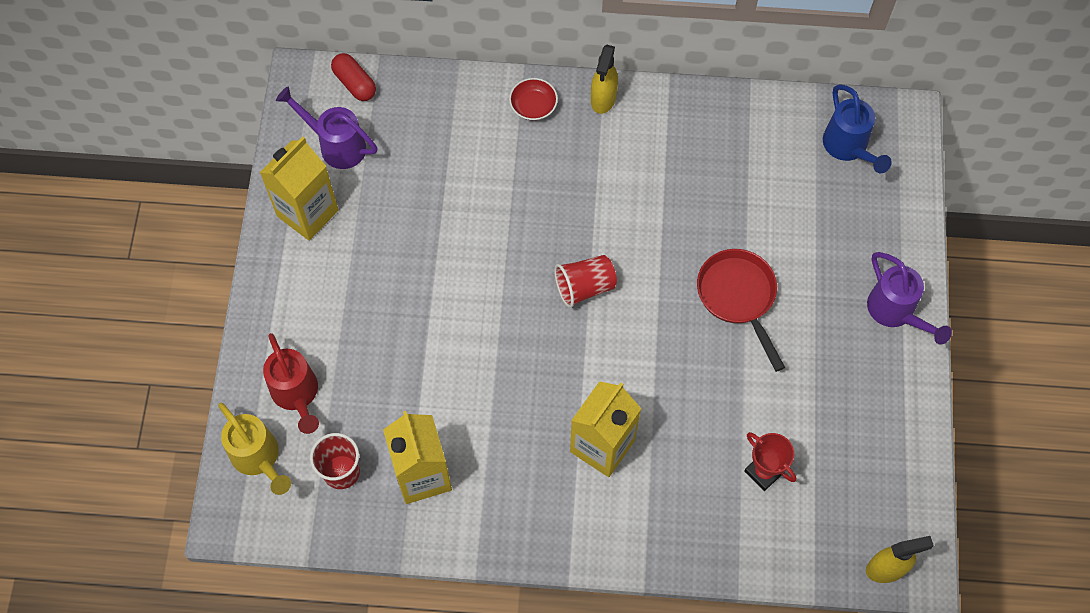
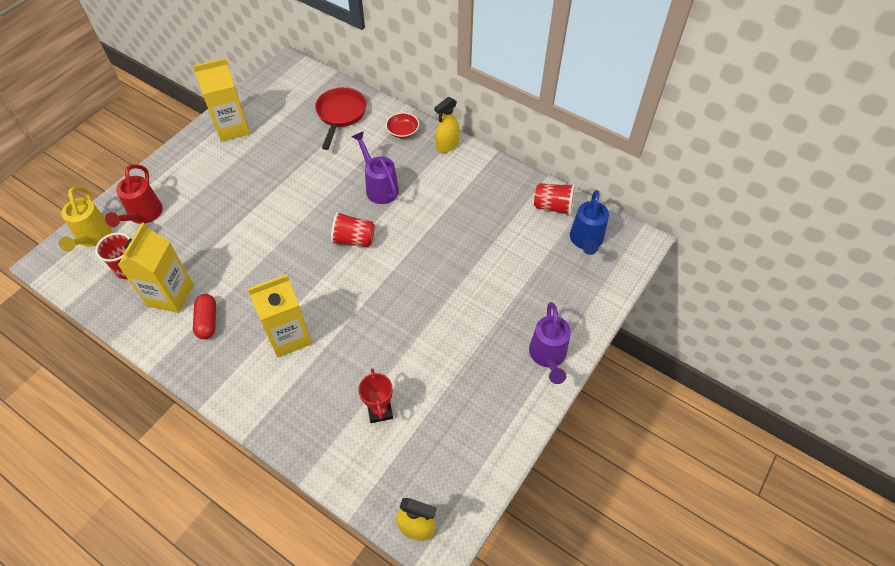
camera: 30 degrees right, 10 degrees down
purple watering can [276,86,377,169] -> purple watering can moved to [352,131,399,204]
red capsule [331,53,376,101] -> red capsule moved to [193,294,216,339]
red pan [697,249,785,372] -> red pan moved to [315,87,367,150]
none -> red cup [534,183,575,216]

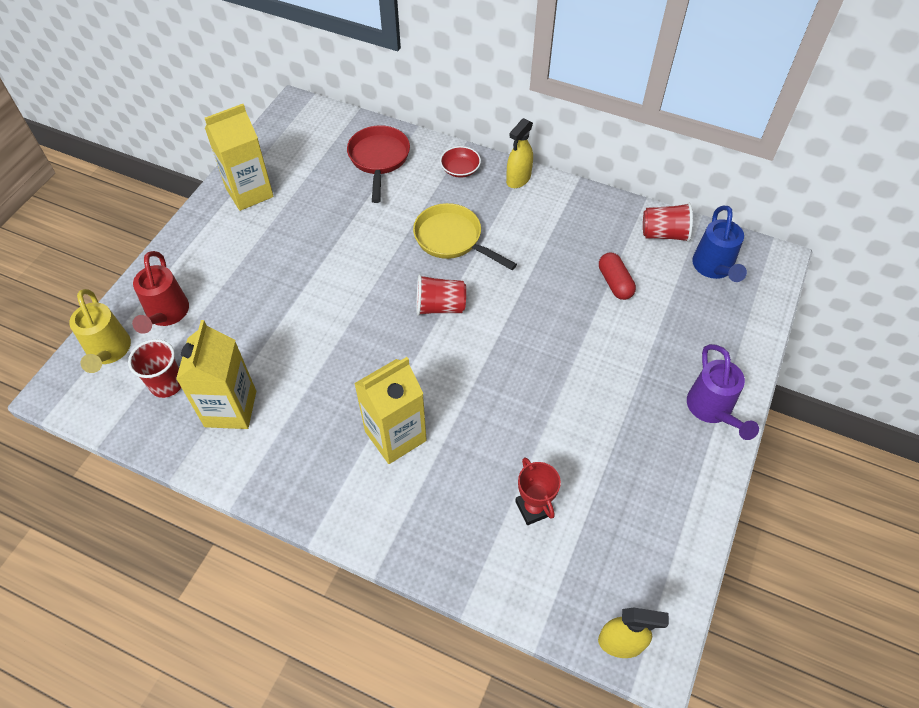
camera: 10 degrees left, 0 degrees up
red capsule [193,294,216,339] -> red capsule moved to [599,252,636,300]
purple watering can [352,131,399,204] -> yellow pan [413,203,517,270]

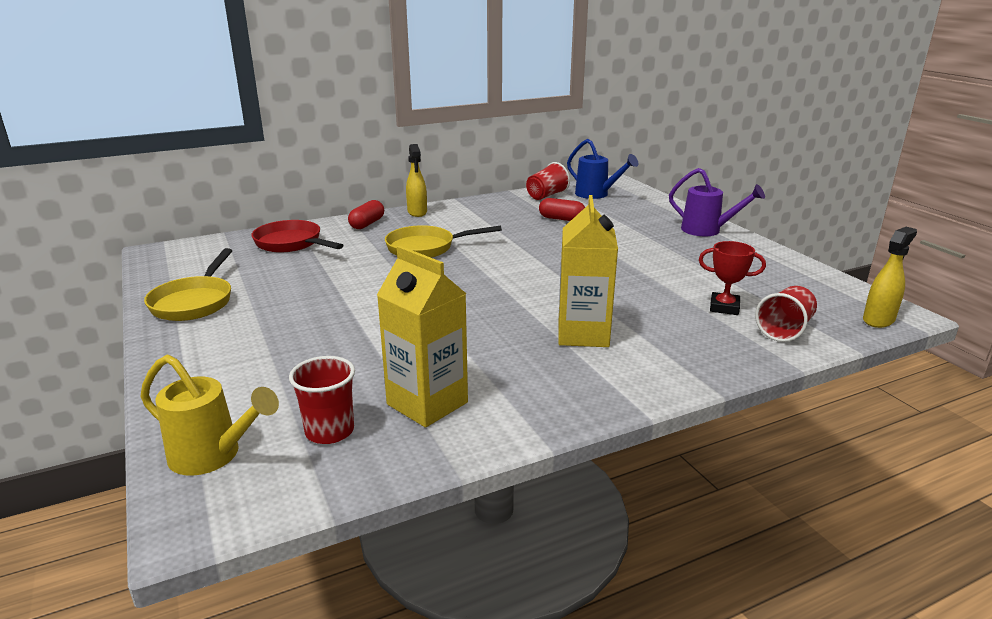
camera: 50 degrees left, 30 degrees down
red watering can [132,251,189,334] -> none
yellow carton [205,104,274,211] -> yellow pan [144,248,232,321]
red cup [416,274,466,316] -> red cup moved to [755,286,817,342]
red bowl [440,146,481,178] -> red capsule [348,200,384,229]

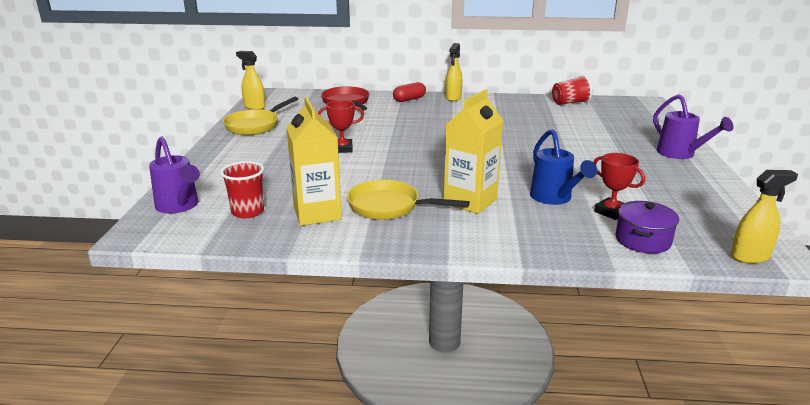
camera: 30 degrees right, 0 degrees up
yellow watering can [140,355,279,476] -> purple watering can [149,136,200,214]
yellow pan [385,225,502,258] -> yellow pan moved to [347,180,470,220]
red capsule [539,198,585,221] -> none
blue watering can [567,139,638,199] -> blue watering can moved to [530,129,597,205]
red cup [755,286,817,342] -> purple pot [615,201,679,254]
none -> yellow spray bottle [236,51,265,110]
none -> red trophy [318,100,364,153]

